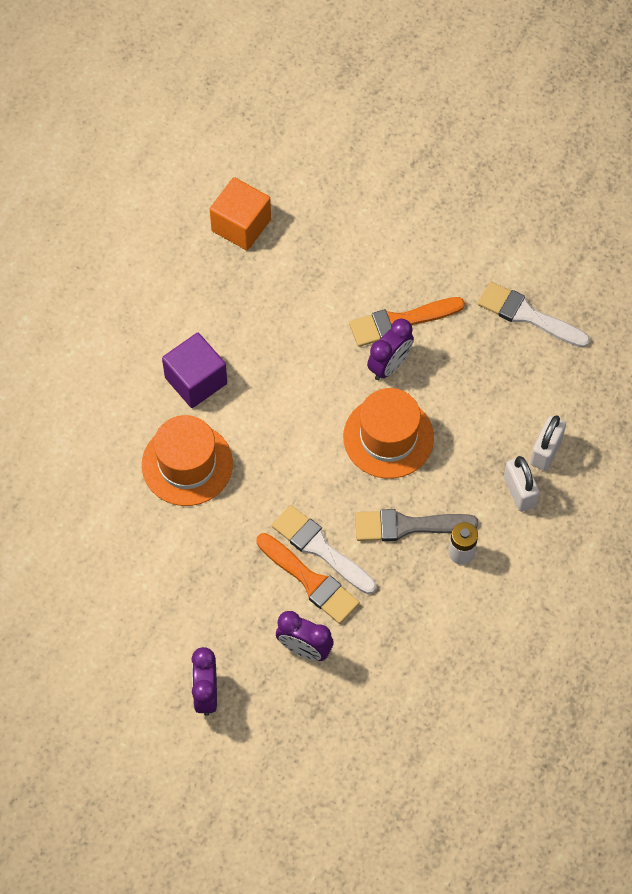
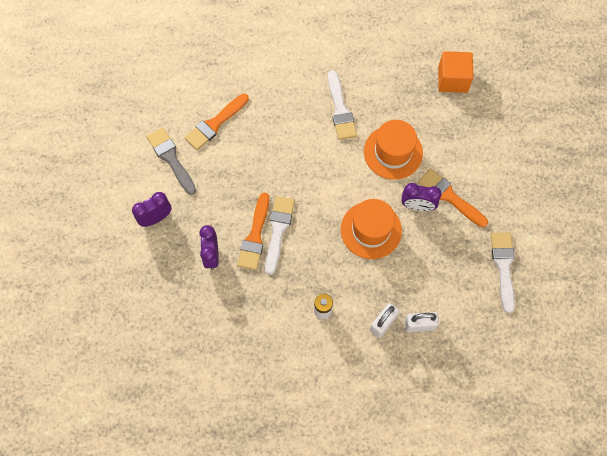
camera: 60 degrees right, 5 degrees up
orange hat [142,415,233,506] -> orange hat moved to [364,120,423,180]
purple cube [162,333,227,408] -> white brush [328,70,357,140]
grey brush [355,509,479,541] -> grey brush moved to [147,127,196,195]
none -> orange brush [184,94,249,150]

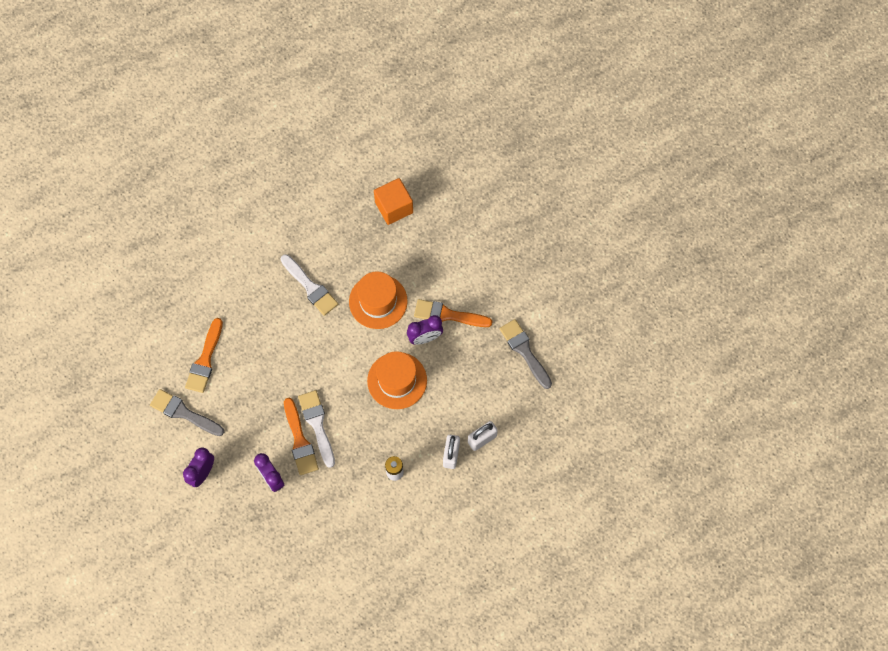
camera: 30 degrees left, 0 degrees up
white brush [491,232,515,313] -> grey brush [499,319,552,389]

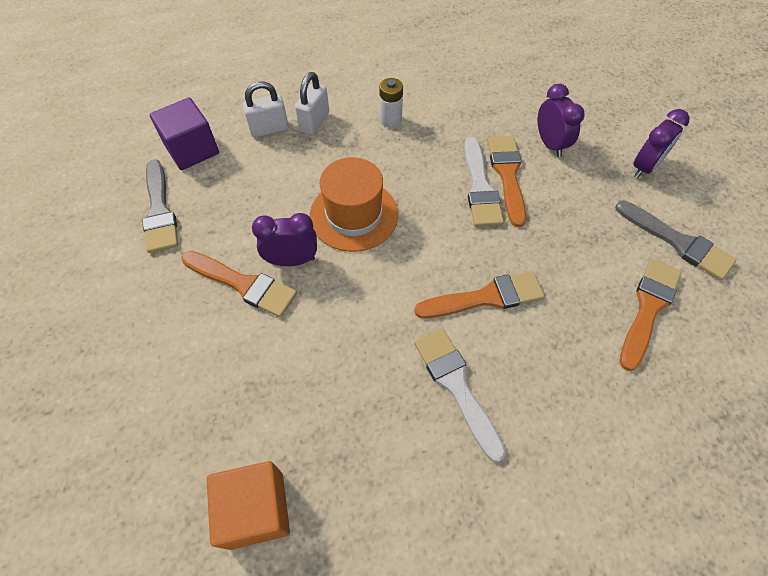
camera: 165 degrees left, 10 degrees down
orange hat [349,271,408,329] -> none
none -> purple cube [150,97,219,170]
none -> orange brush [414,271,545,318]

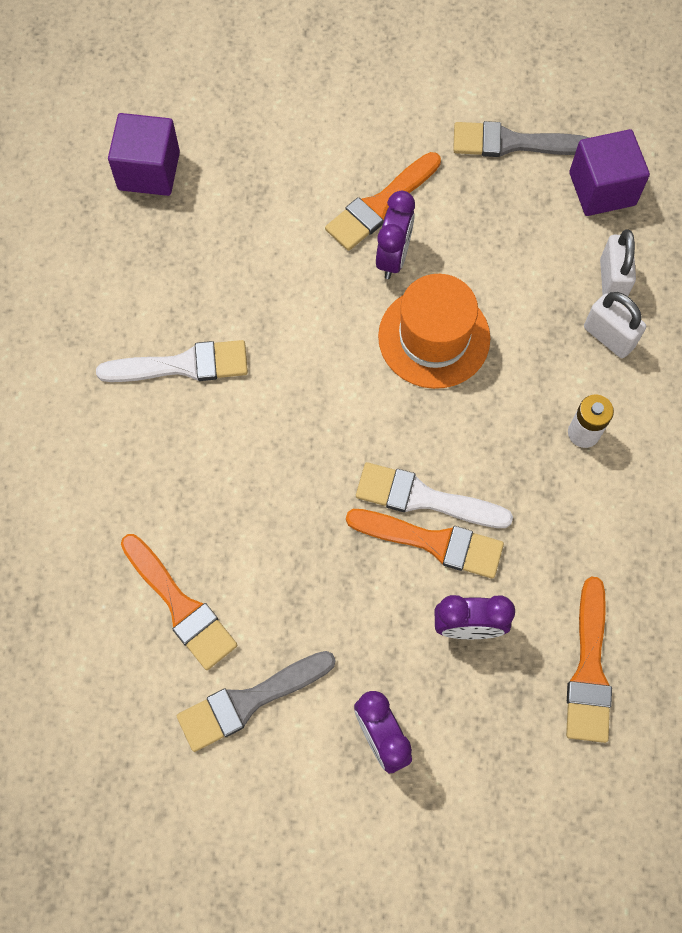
camera: 110 degrees right, 10 degrees up
orange cube [207,461,290,550] -> purple cube [108,113,180,196]
orange brush [414,271,545,318] -> orange brush moved to [566,577,612,743]

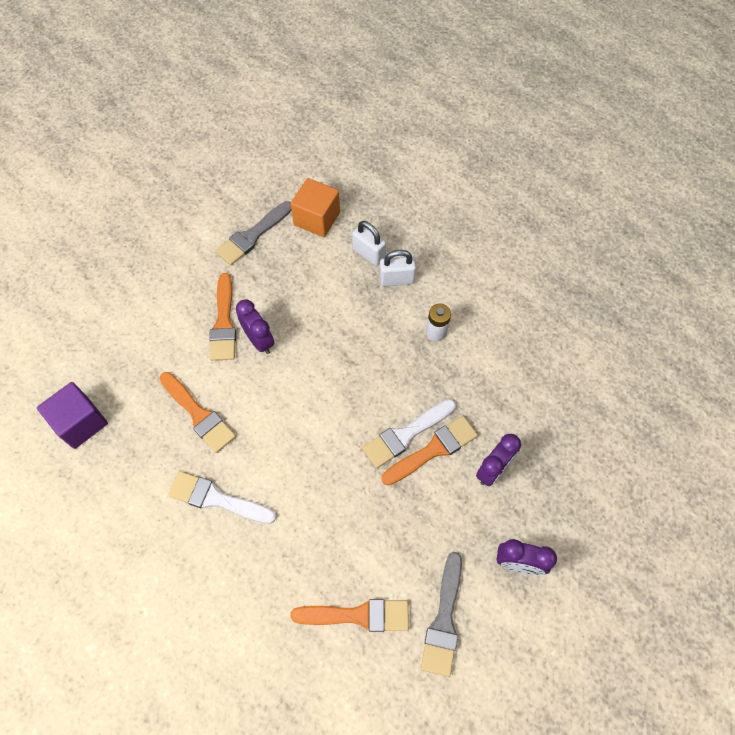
camera: 50 degrees left, 5 degrees down
white brush [96,340,248,382] -> white brush turned 105 degrees counterclockwise [168,471,276,524]
orange hat [378,274,490,389] -> none
orange brush [566,577,612,743] -> orange brush moved to [159,372,236,453]
purple cube [569,129,650,216] -> orange cube [291,178,340,237]

